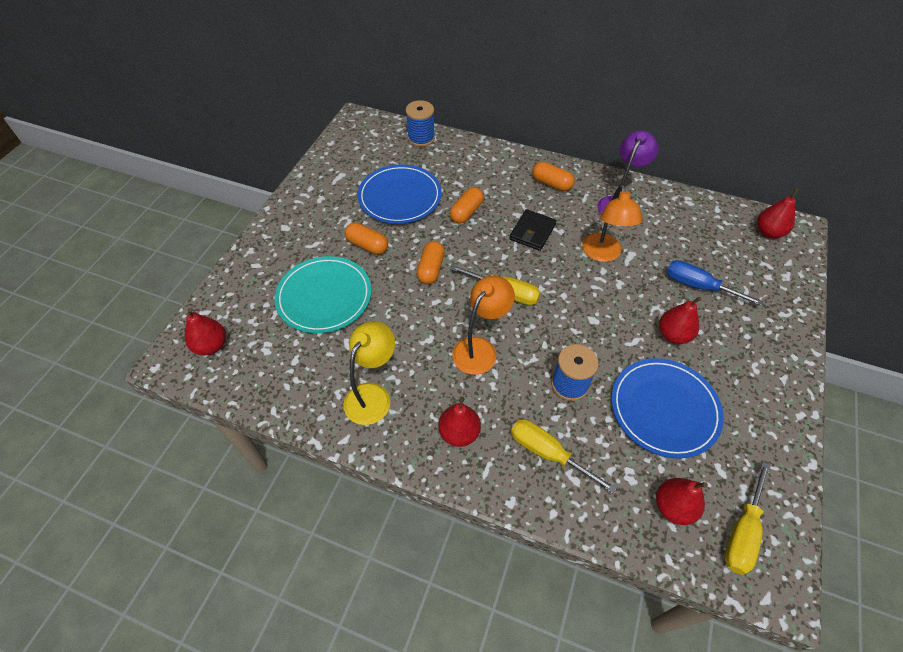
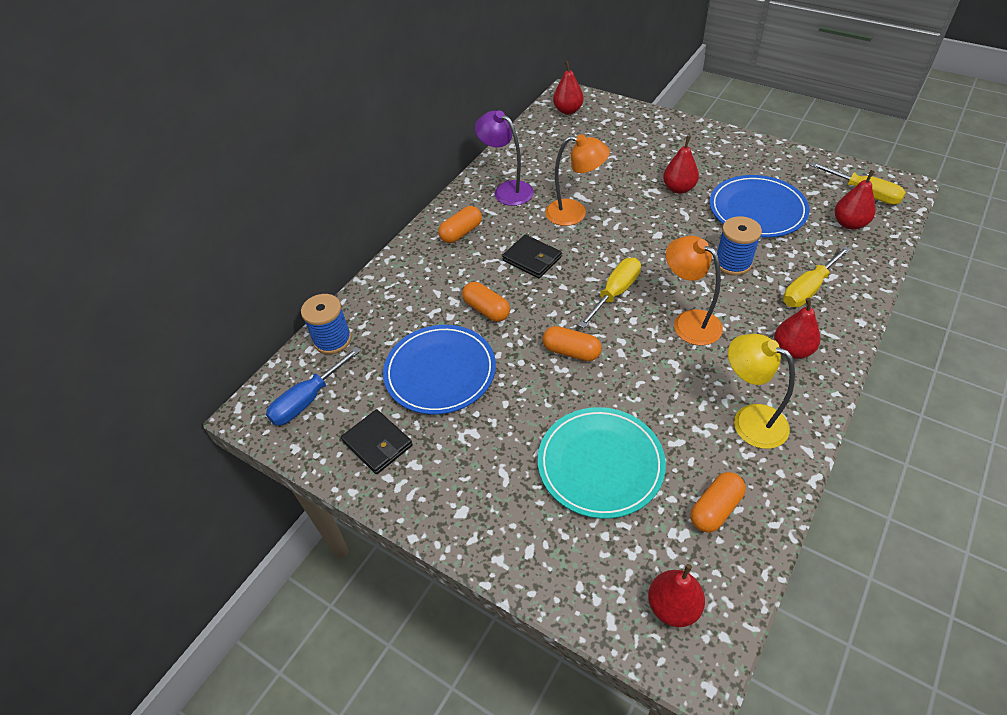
camera: 75 degrees left, 5 degrees down
orange capsule [345,222,388,254] -> orange capsule moved to [690,472,746,533]
blue screwdriver [667,260,764,306] -> blue screwdriver moved to [266,347,361,426]
none -> black wallet [341,409,413,474]

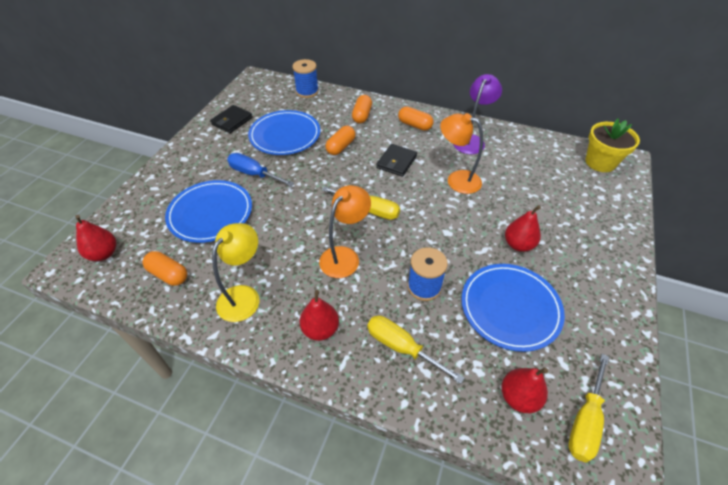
camera: 75 degrees right, 0 degrees up
blue screwdriver [266,347,361,426] -> blue screwdriver moved to [227,153,294,186]
turquoise plate [538,407,666,519] -> blue plate [165,180,252,243]
orange capsule [543,326,602,361] -> orange capsule moved to [352,95,372,123]
orange lamp [545,134,610,226] -> orange lamp turned 120 degrees clockwise [440,113,483,194]
red pear [553,61,584,115] -> yellow flower pot [585,118,640,172]

